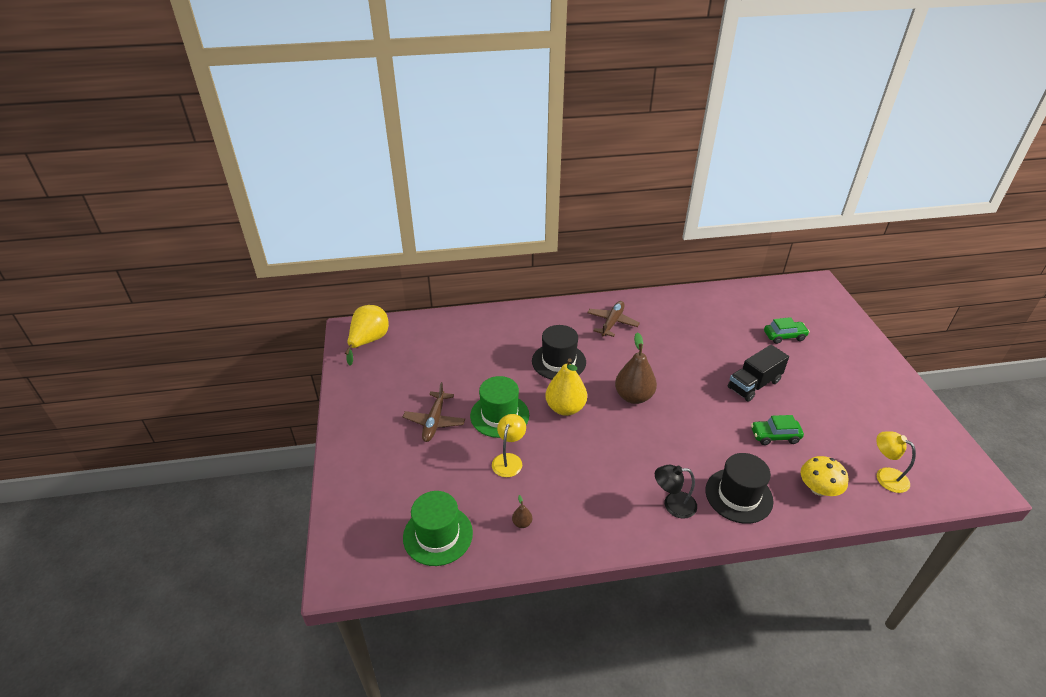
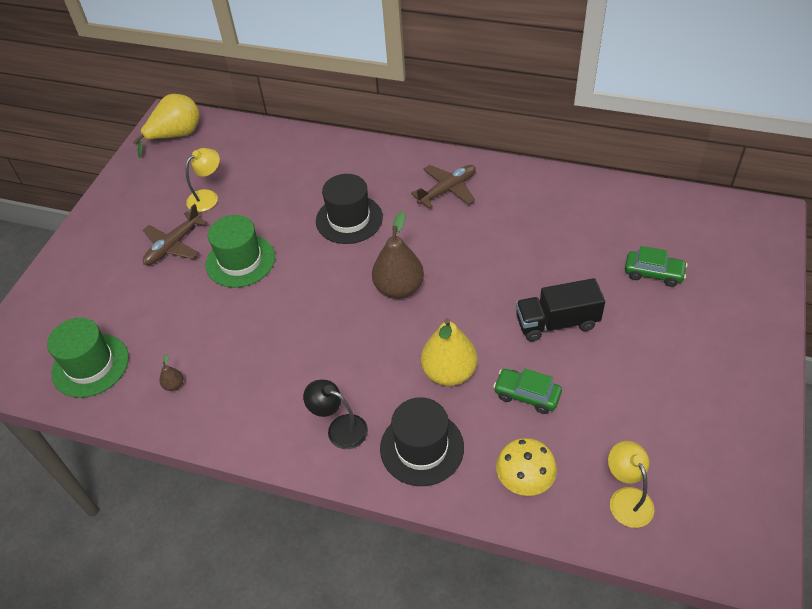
camera: 30 degrees right, 10 degrees up
yellow lamp [492,414,526,477] -> yellow lamp moved to [186,148,220,212]
yellow pear [545,358,587,416] -> yellow pear moved to [421,318,478,386]

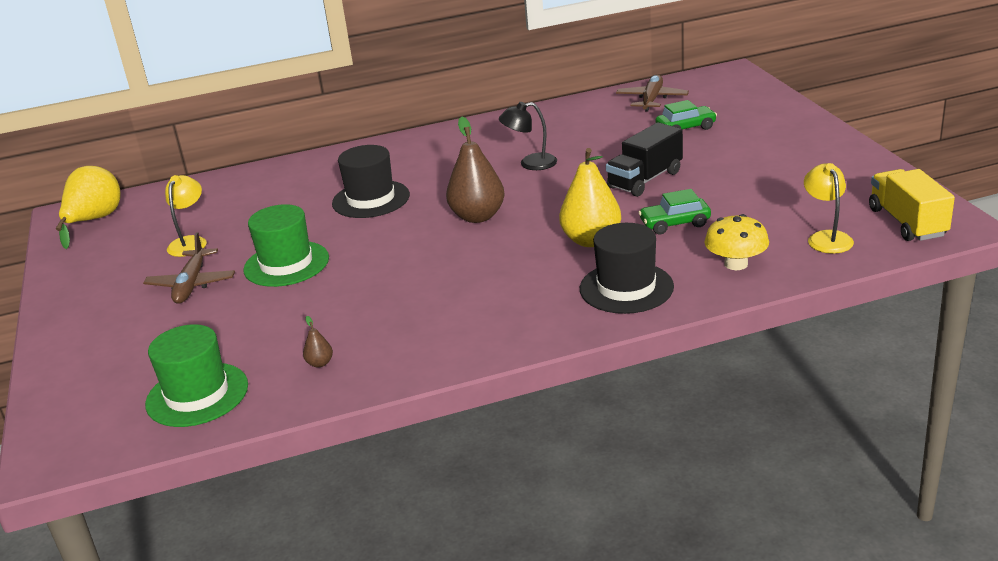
camera: 35 degrees left, 20 degrees down
black lamp [303,380,368,449] -> black lamp moved to [499,102,557,170]
brown plane [411,165,476,208] -> brown plane moved to [616,74,689,111]
yellow lamp [608,441,654,528] -> yellow lamp turned 45 degrees clockwise [804,163,854,254]
none -> yellow truck [869,169,955,241]

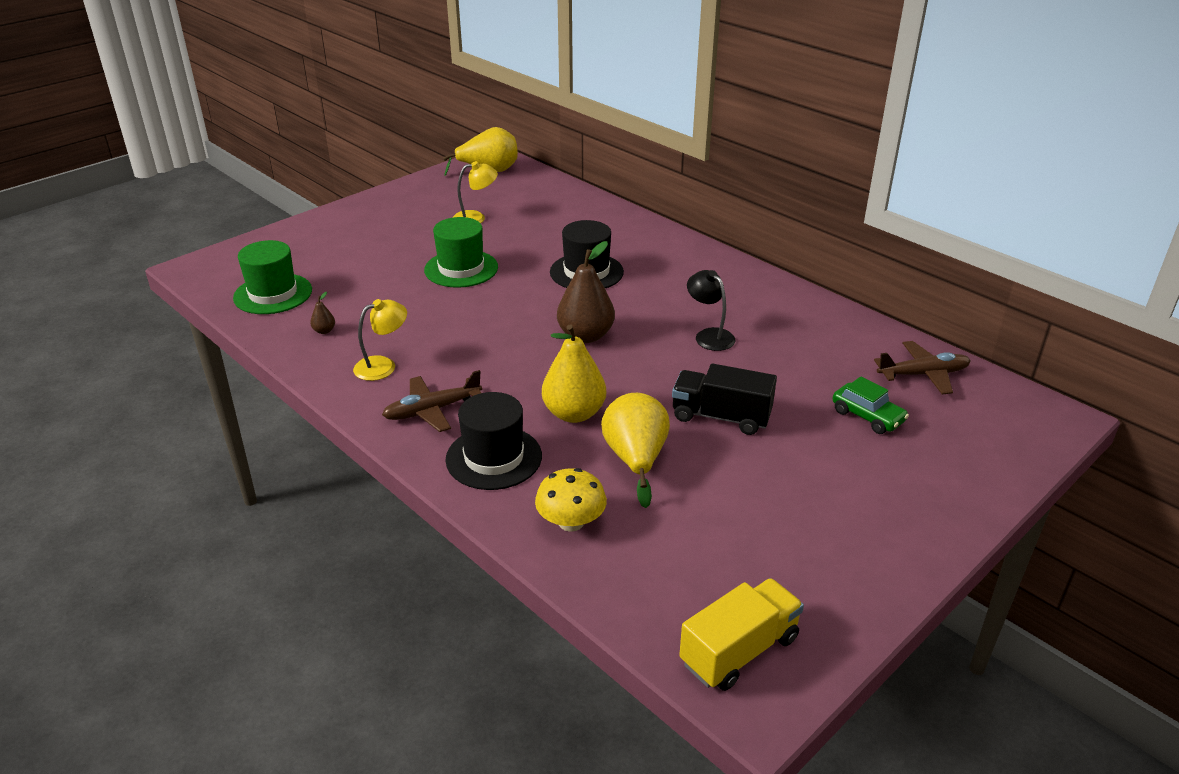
camera: 60 degrees right, 5 degrees up
brown plane [143,232,235,304] -> brown plane moved to [382,370,482,432]
green car [638,189,711,234] -> yellow pear [601,393,670,508]
yellow lamp [804,163,854,254] -> yellow lamp moved to [353,299,407,381]

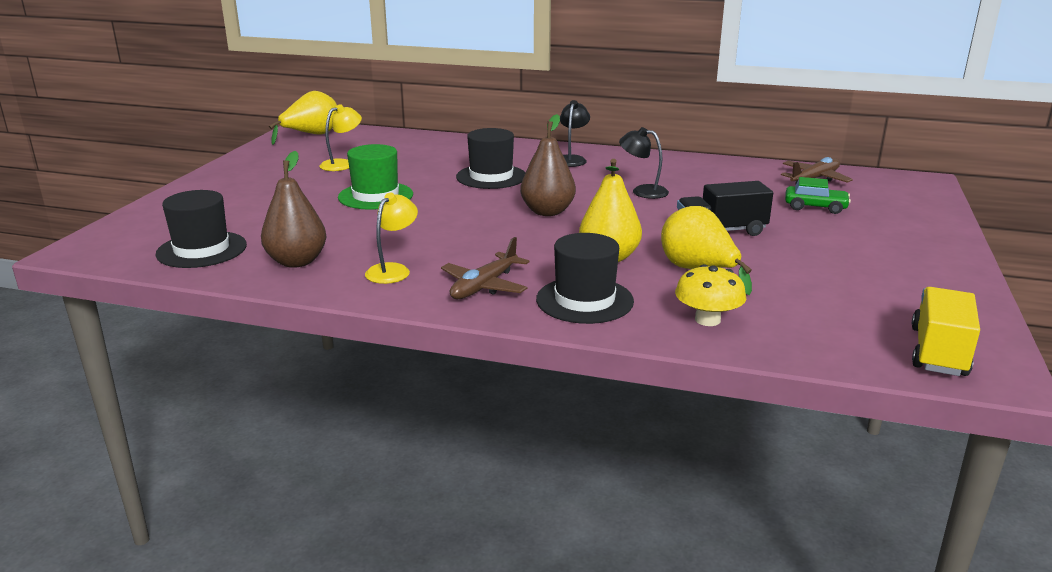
camera: 30 degrees left, 10 degrees down
green hat [233,240,312,314] -> black hat [155,190,247,268]
brown pear [310,292,335,334] -> brown pear [261,151,326,268], size x2.38
none -> black lamp [560,100,590,167]

